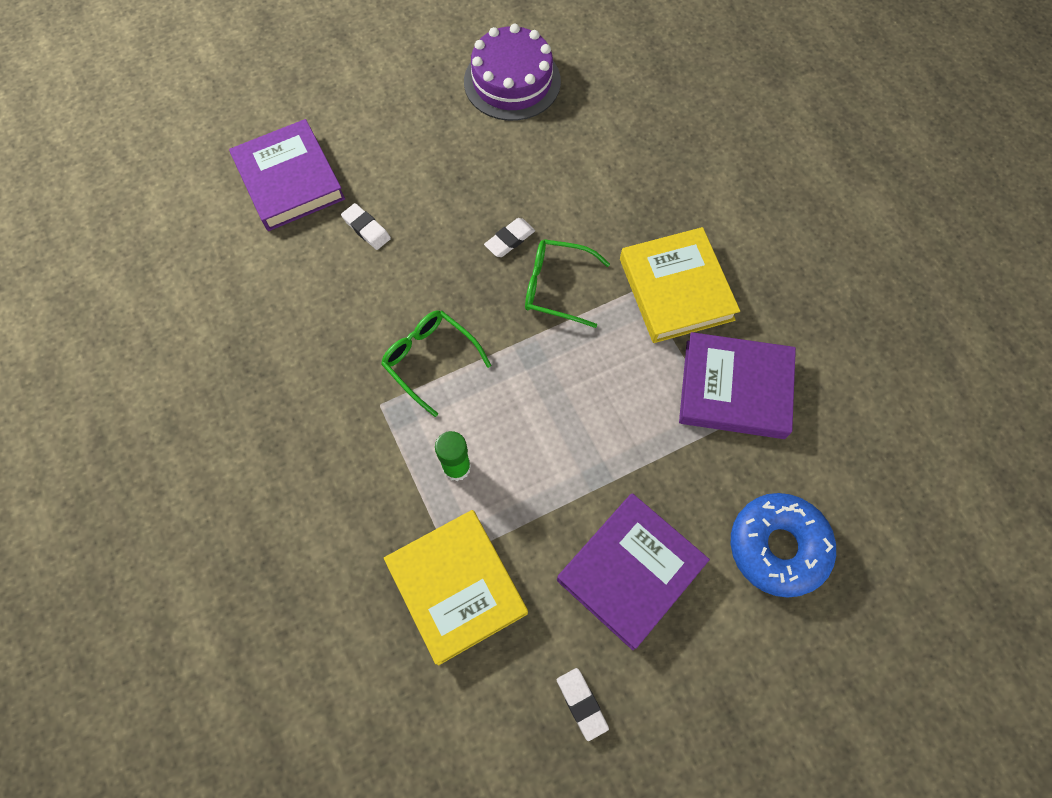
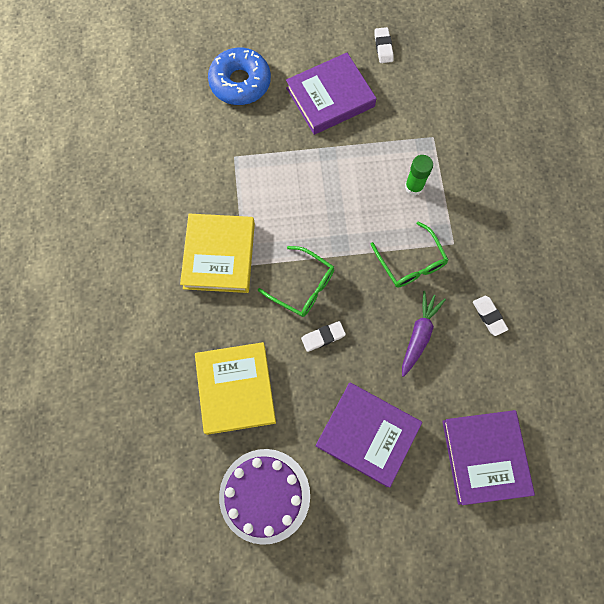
camera: 160 degrees left, 5 degrees up
white eraser [341,203,391,250] -> white eraser moved to [473,296,508,336]
yellow book [384,510,528,666] -> yellow book moved to [195,342,276,435]
purple book [679,332,796,439] -> purple book moved to [316,383,422,487]
none -> purple carrot [402,291,446,377]

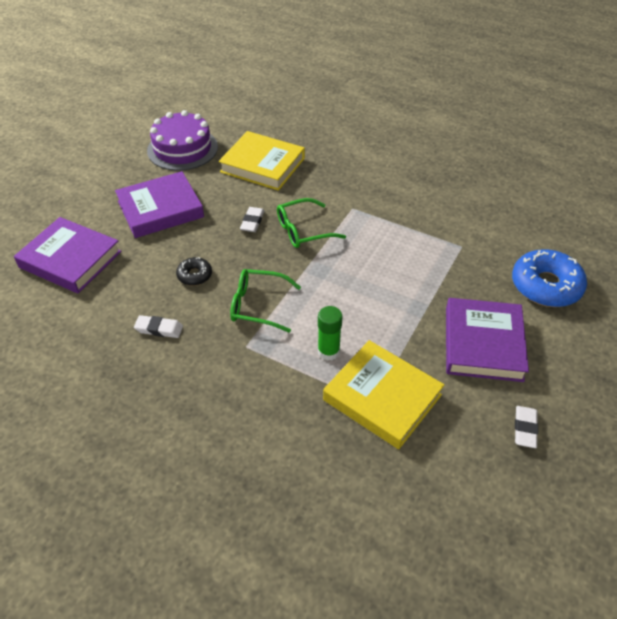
camera: 125 degrees right, 25 degrees down
yellow book [180,214,255,293] -> yellow book moved to [323,340,444,449]
white eraser [374,27,394,63] -> white eraser turned 75 degrees clockwise [515,406,538,448]
purple carrot [402,291,446,377] -> black donut [176,257,212,286]

